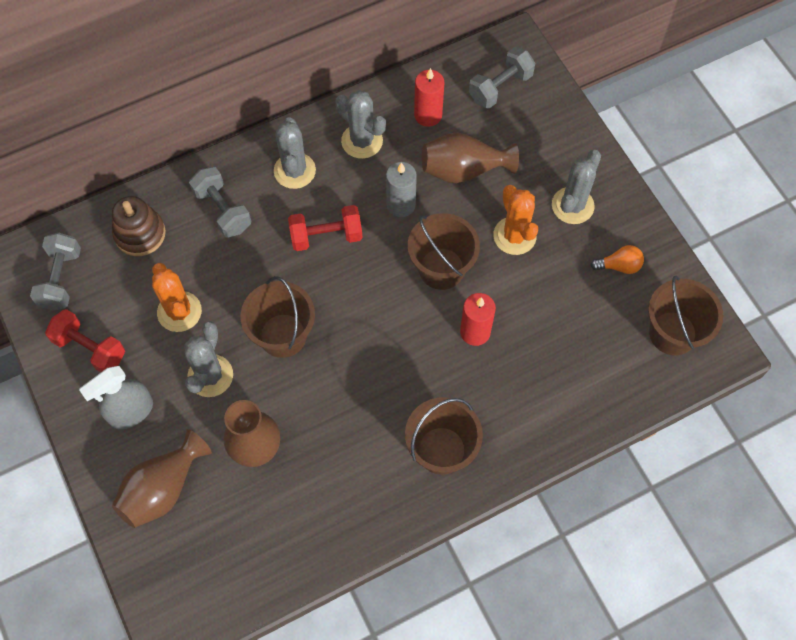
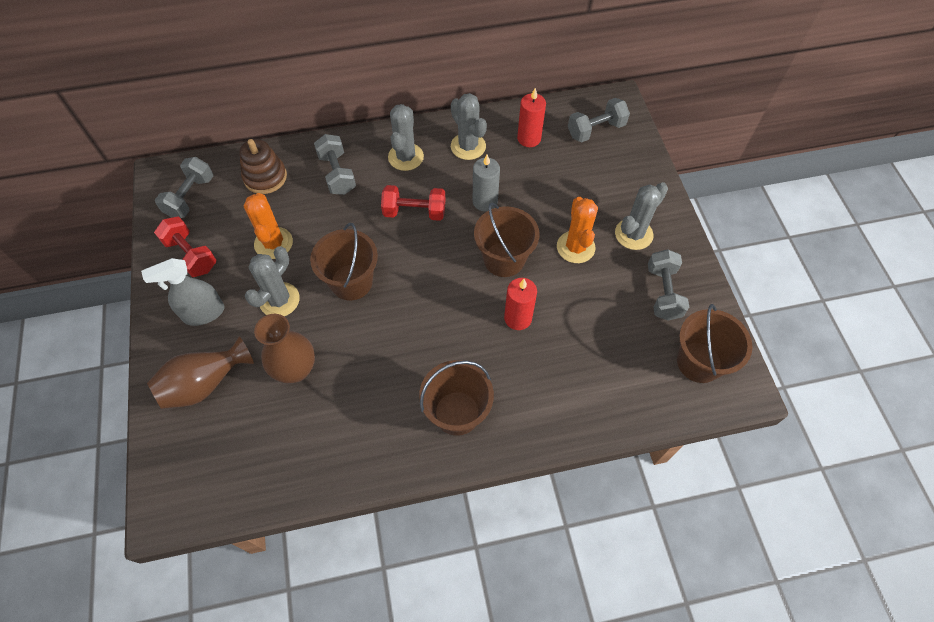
camera: 15 degrees right, 5 degrees down
brown vase [422,133,519,183] -> none
orange light bulb [590,245,644,274] -> grey dumbbell [648,249,689,320]

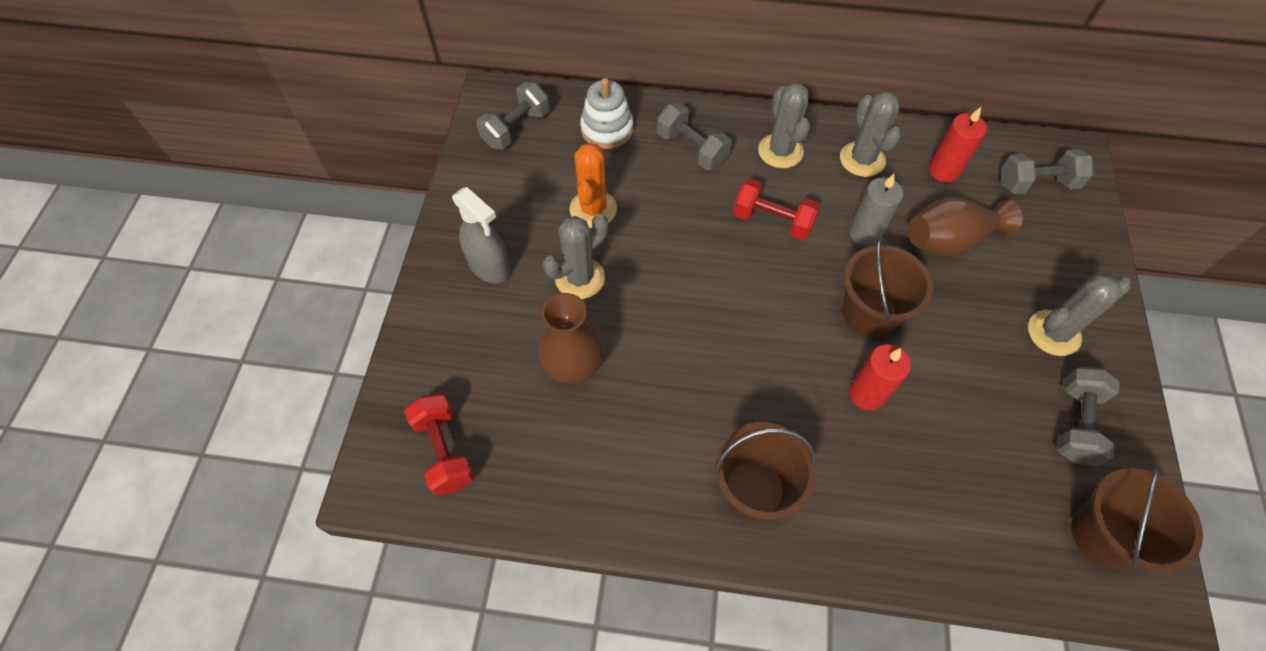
camera: 20 degrees right, 0 degrees up
grey spray bottle [141,258,225,326] -> grey spray bottle turned 135 degrees counterclockwise [452,187,510,283]
brown vase [147,337,254,409] -> brown vase moved to [908,197,1023,256]
red dumbbell [154,216,217,277] -> red dumbbell moved to [404,394,475,496]
brown stacking toy [239,139,287,194] -> white stacking toy [580,78,633,149]
brown bucket [310,223,378,300] -> none
grey dumbbell [314,134,356,195] -> grey dumbbell turned 45 degrees counterclockwise [657,103,731,170]
grey cactus [388,104,424,171] -> grey cactus turned 45 degrees counterclockwise [758,83,810,168]
orange cactus [557,197,598,263] -> none

